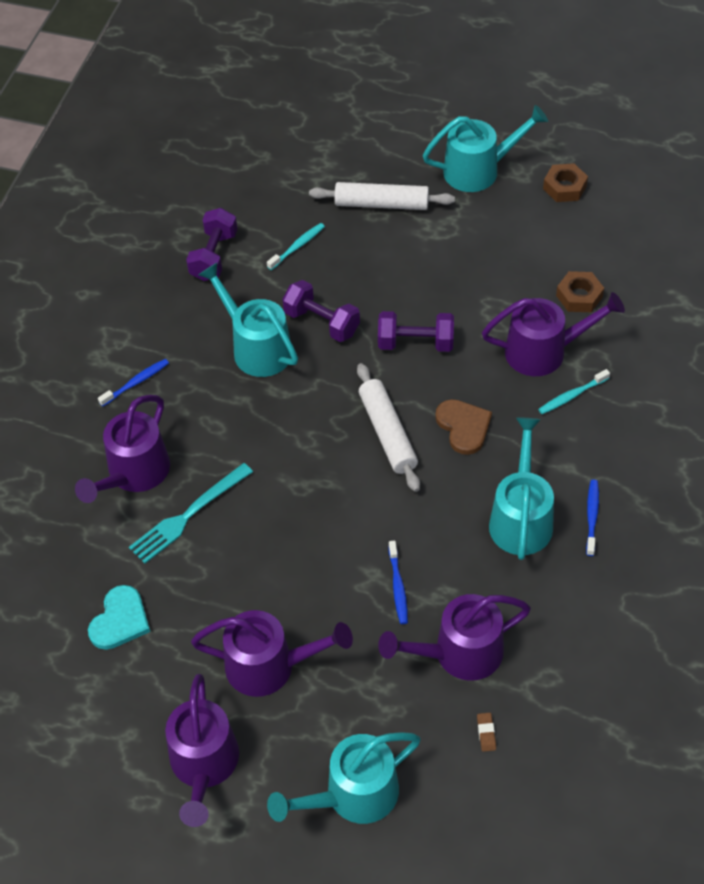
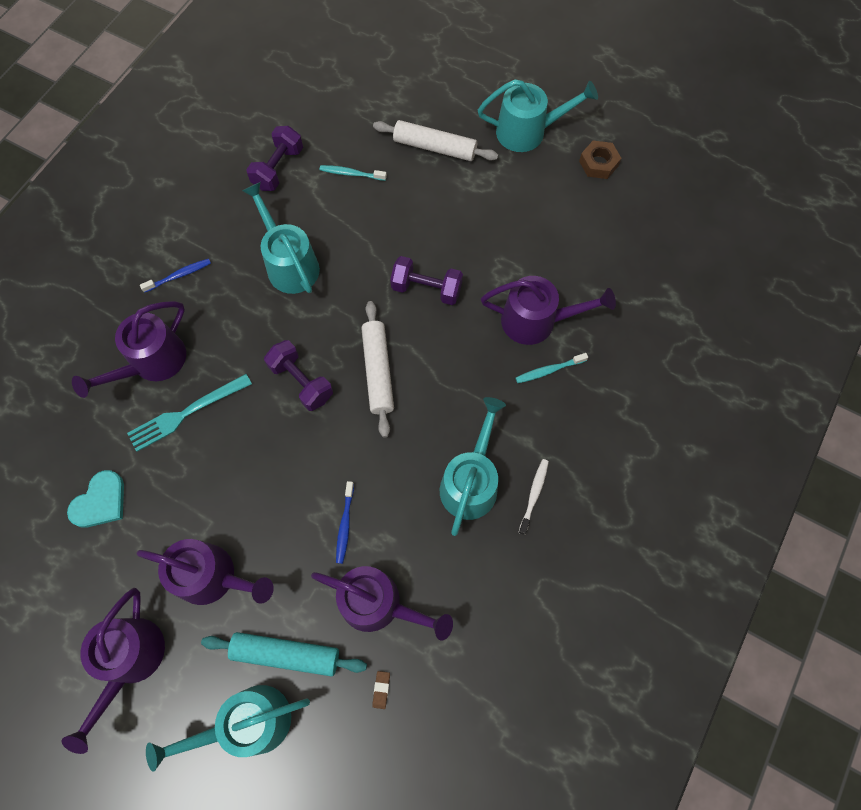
camera: 10 degrees right, 15 degrees up
turquoise toothbrush [267,223,325,270] -> turquoise toothbrush turned 135 degrees counterclockwise [320,165,387,181]
purple dumbbell [282,280,360,342] -> purple dumbbell moved to [264,340,333,411]
purple watering can [378,594,531,681] -> purple watering can turned 150 degrees counterclockwise [311,566,453,641]
brown heart [435,399,492,455] -> none
brown nut [556,271,604,312] -> none
blue toothbrush [586,480,599,556] -> white toothbrush [518,459,549,535]
none -> turquoise rolling pin [201,632,367,676]

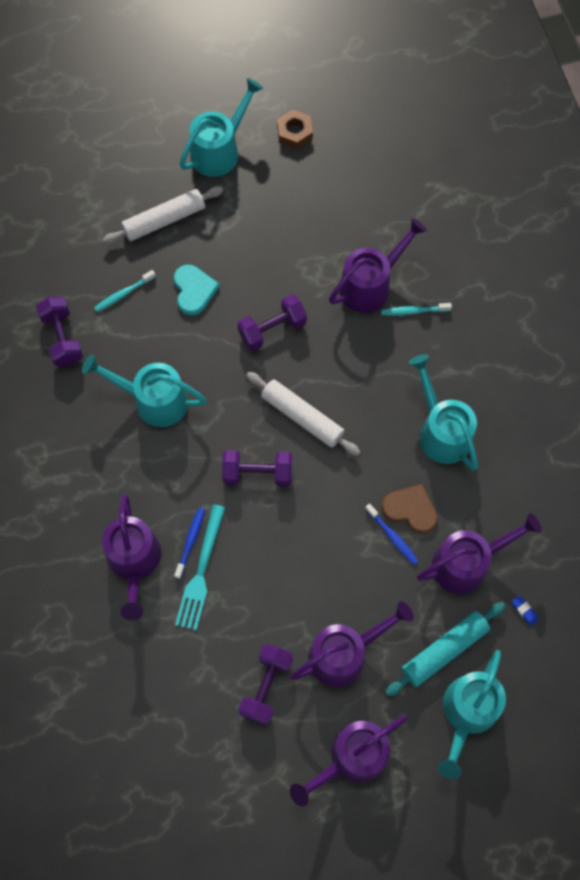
camera: 45 degrees left, 0 degrees up
purple watering can [62,588,165,754] -> purple watering can turned 90 degrees clockwise [290,715,408,806]
turquoise heart [67,470,124,528] -> turquoise heart moved to [174,265,220,315]
blue toothbrush [140,259,211,293] -> blue toothbrush moved to [174,508,205,579]
brown eraser [372,671,390,709] -> blue eraser [511,595,539,626]
turquoise toothbrush [515,353,588,383] -> turquoise toothbrush turned 60 degrees clockwise [381,303,452,316]
white toothbrush [518,459,549,535] -> none
none -> purple dumbbell [238,644,293,725]
none -> brown heart [381,484,438,534]

